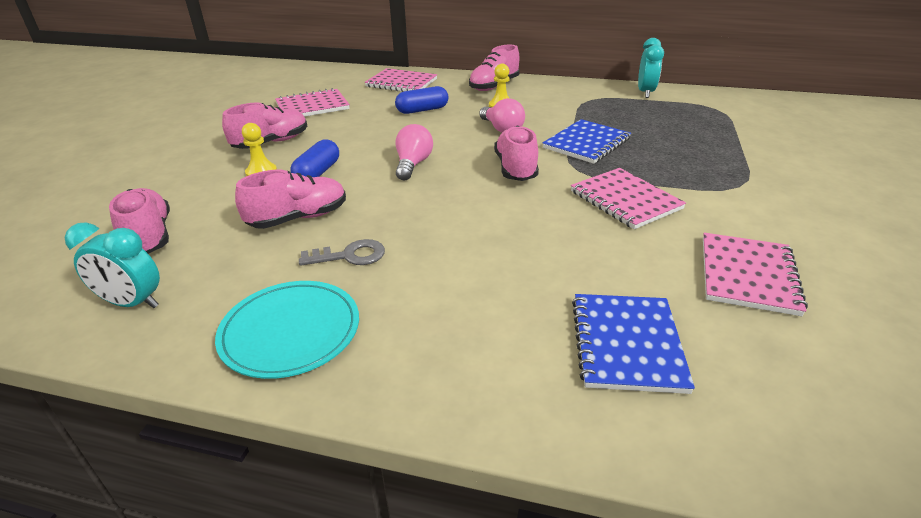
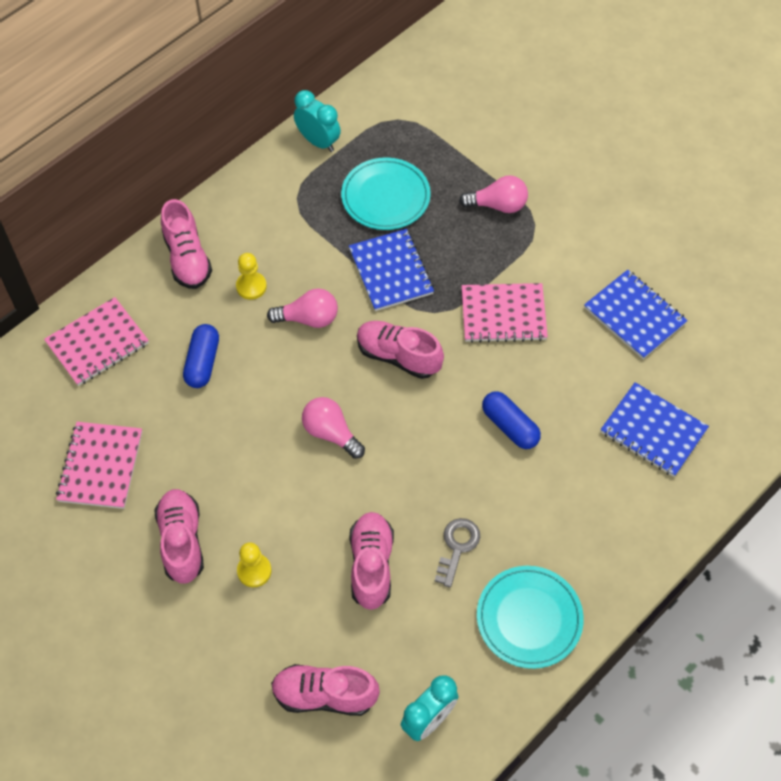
camera: 60 degrees left, 25 degrees up
blue capsule [290,139,339,177] -> blue capsule moved to [482,391,541,449]
pink notebook [703,233,808,316] -> blue notebook [584,270,688,359]
none -> turquoise plate [341,157,431,230]
none -> pink light bulb [459,175,528,213]

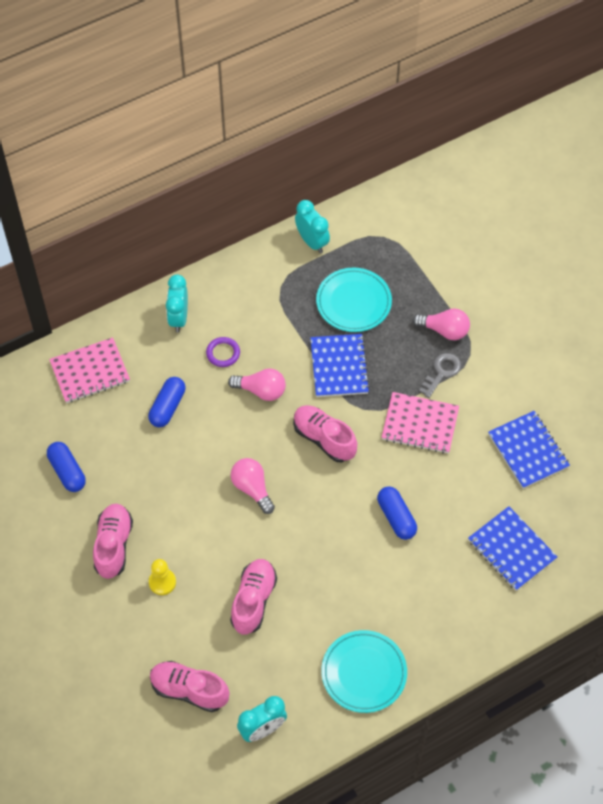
camera: 15 degrees right, 0 degrees up
pink notebook [56,422,142,509] -> blue capsule [47,442,86,492]
pink shoe [161,199,212,289] -> turquoise clock [166,274,188,332]
yellow pawn [236,253,267,300] -> purple ring [206,337,240,367]
grey key [435,518,480,588] -> grey key moved to [419,353,461,398]

